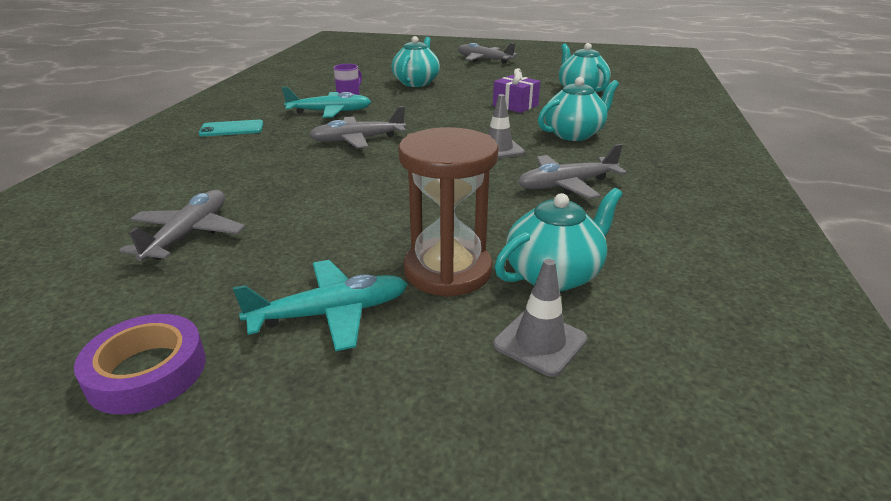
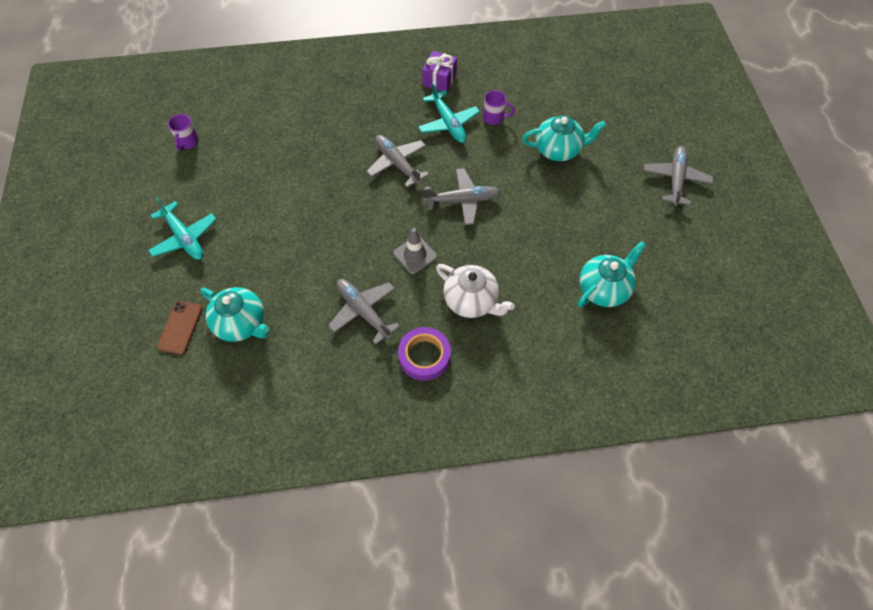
camera: 70 degrees right, 30 degrees up
purple tape [74,314,206,414] -> purple tape moved to [398,327,451,381]
grey plane [119,190,246,261] -> grey plane moved to [423,168,501,225]
turquoise phone [199,120,263,136] -> none
brown hourglass [398,127,499,297] -> none
purple gift [493,68,541,113] -> purple gift moved to [422,51,457,92]
grey traffic cone [493,259,588,377] -> brown phone [157,301,203,354]
turquoise teapot [538,77,619,141] -> white teapot [436,264,515,318]
none -> purple mug [168,114,199,151]

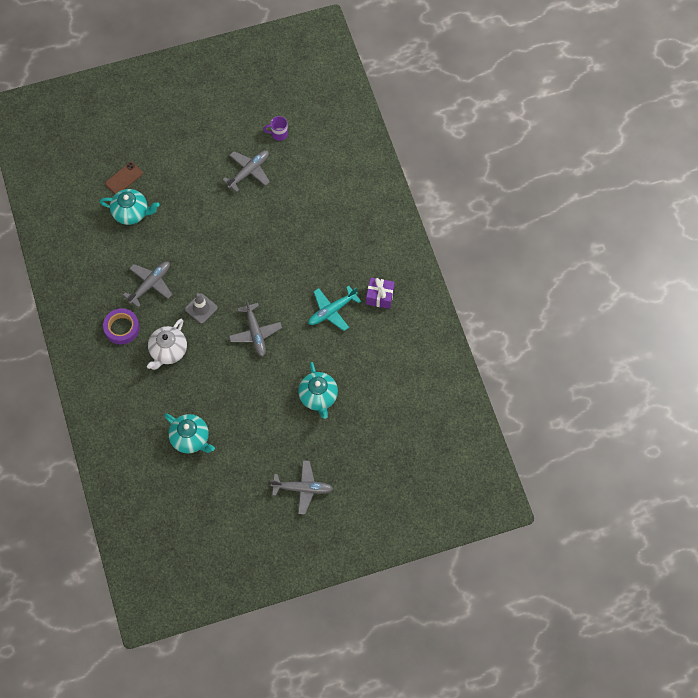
camera: 80 degrees right, 5 degrees up
turquoise plane [148,197,217,260] -> none
brown phone [157,301,203,354] -> brown phone turned 45 degrees counterclockwise [105,162,143,194]
turquoise teapot [200,287,269,342] -> turquoise teapot turned 105 degrees counterclockwise [100,189,160,225]
grey plane [366,135,429,188] -> grey plane moved to [222,150,270,192]
purple mug [483,90,515,125] -> none

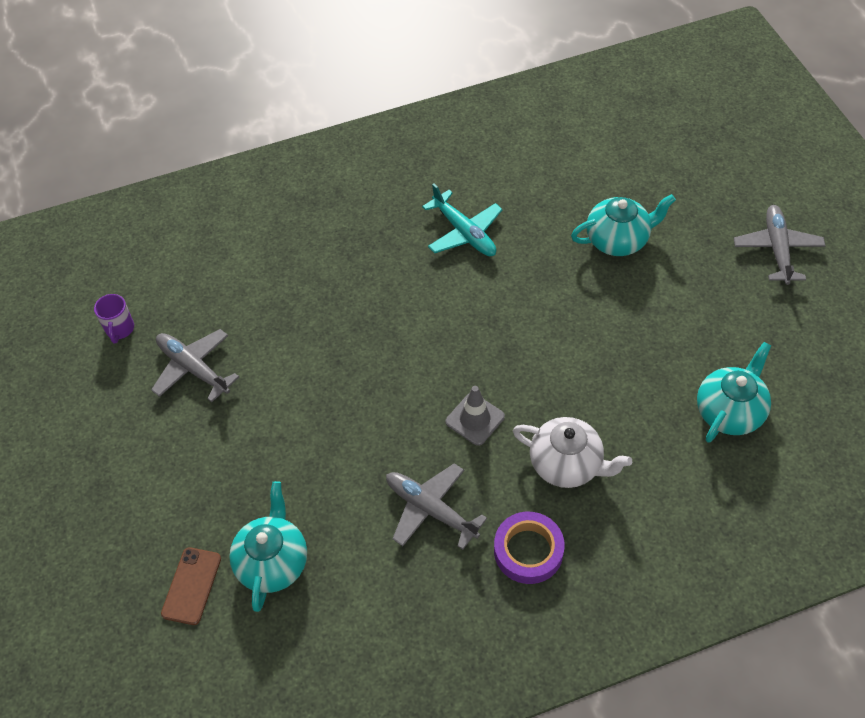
camera: 90 degrees left, 10 degrees down
brown phone [105,162,143,194] -> brown phone turned 60 degrees clockwise [161,547,221,625]
grey plane [229,299,282,356] -> none
purple gift [366,278,395,309] -> none

